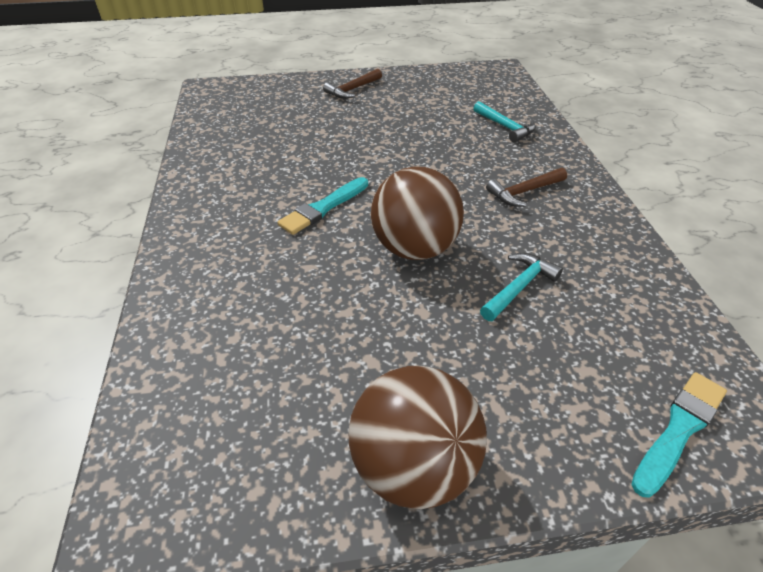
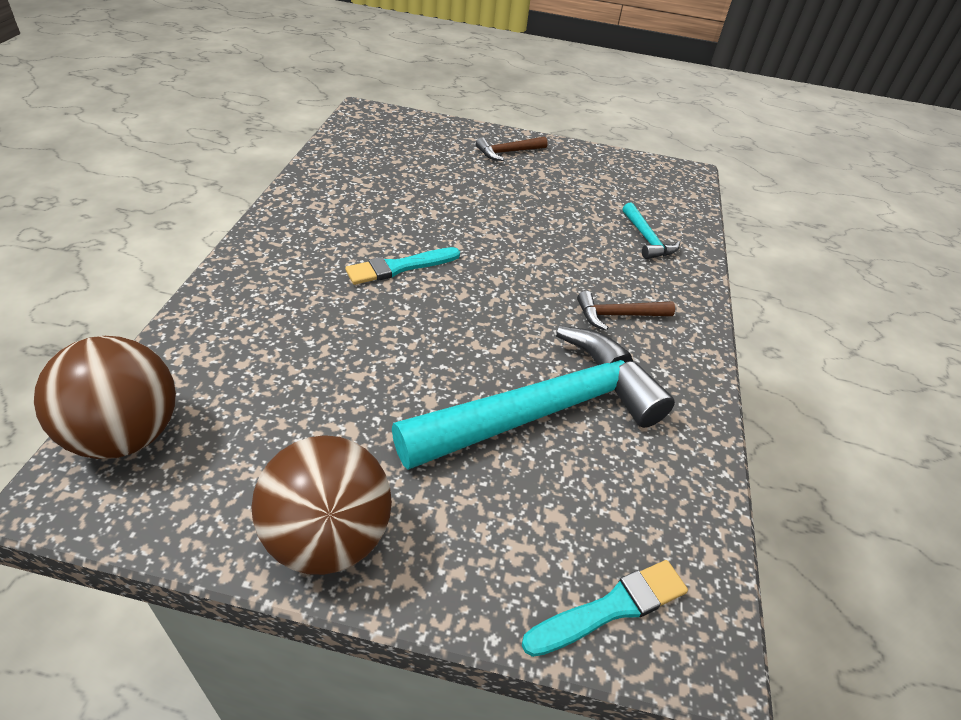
camera: 15 degrees right, 0 degrees up
brown ball [371,166,464,260] -> brown ball moved to [34,336,176,459]
turquoise hammer [480,253,563,321] -> turquoise hammer [392,326,675,470], size x2.41

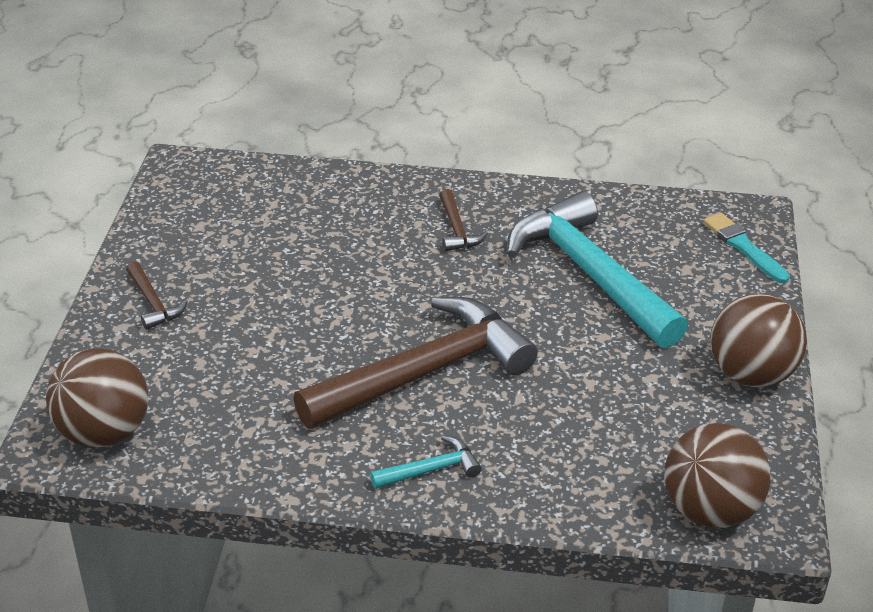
camera: 90 degrees left, 5 degrees down
turquoise brush [345,247,460,285] -> brown hammer [293,297,538,429]
turquoise hammer [623,202,680,259] -> turquoise hammer moved to [370,435,482,489]
none -> brown ball [46,348,148,448]

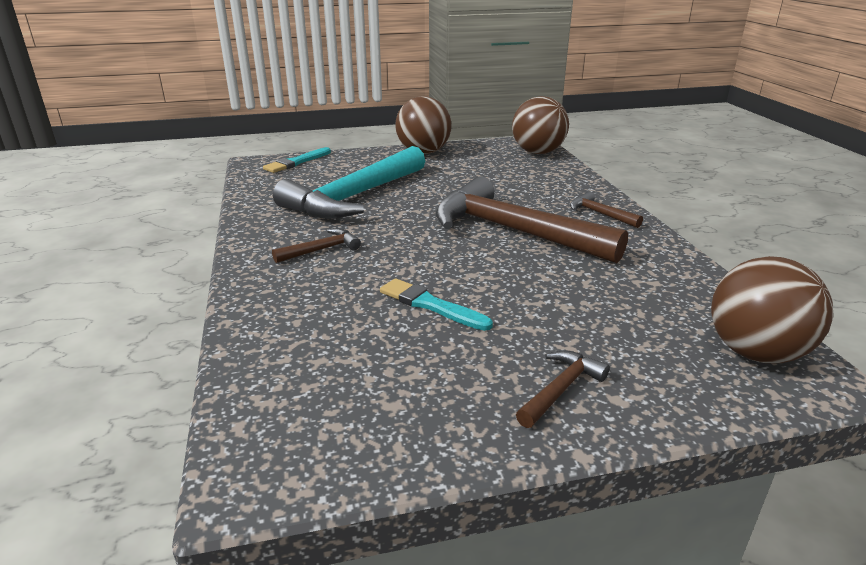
camera: 110 degrees left, 10 degrees down
turquoise hammer [370,435,482,489] -> brown hammer [570,191,643,228]
none -> turquoise brush [380,278,493,331]

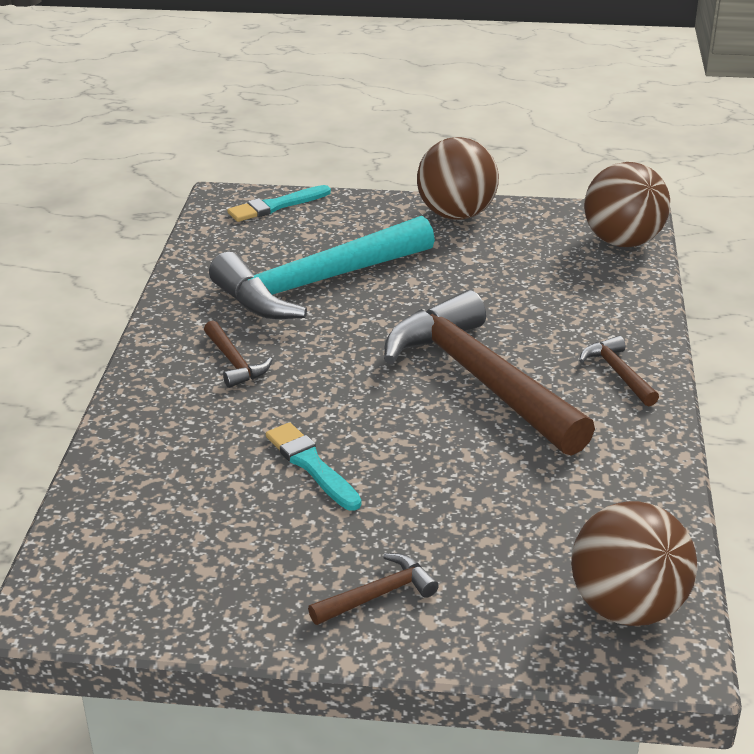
camera: 20 degrees right, 5 degrees up
brown hammer [272,228,361,263] -> brown hammer turned 75 degrees clockwise [204,321,273,388]

